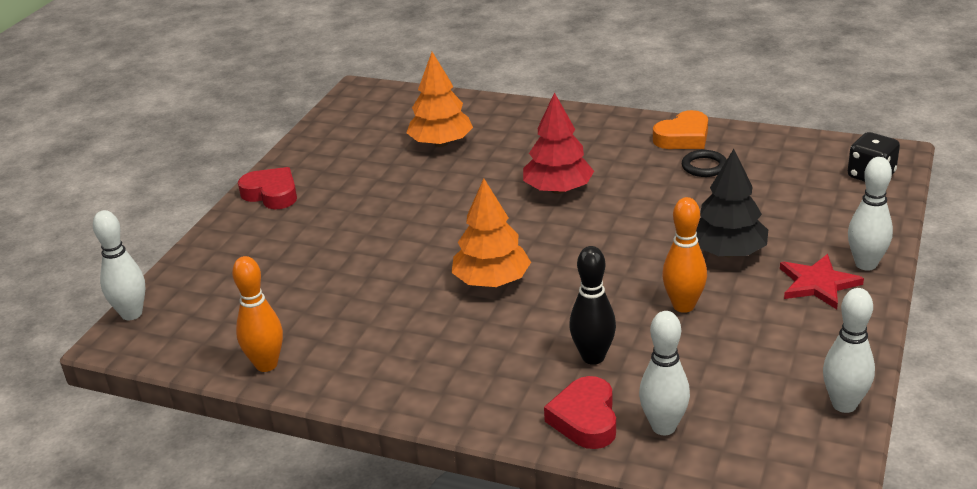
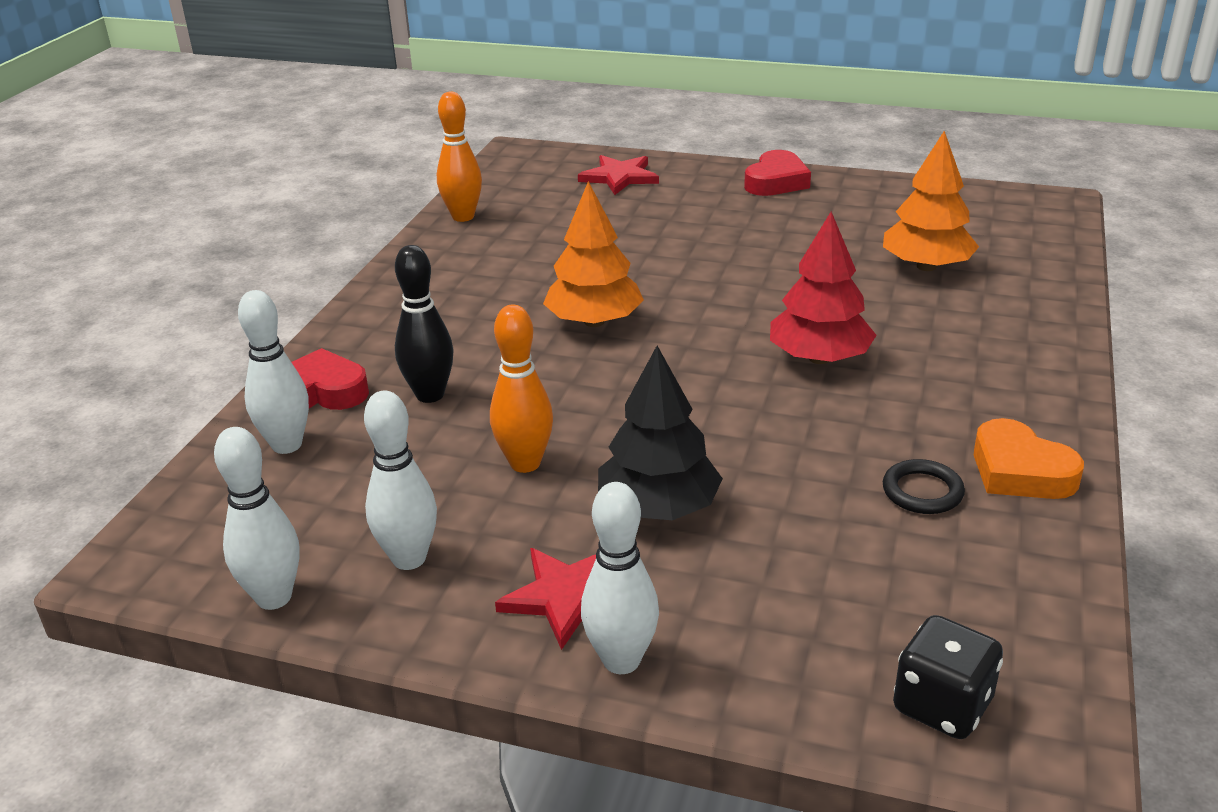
camera: 85 degrees right, 0 degrees up
white bowling pin [93,210,145,320] -> white bowling pin moved to [364,391,437,570]
none -> red star [578,155,659,195]

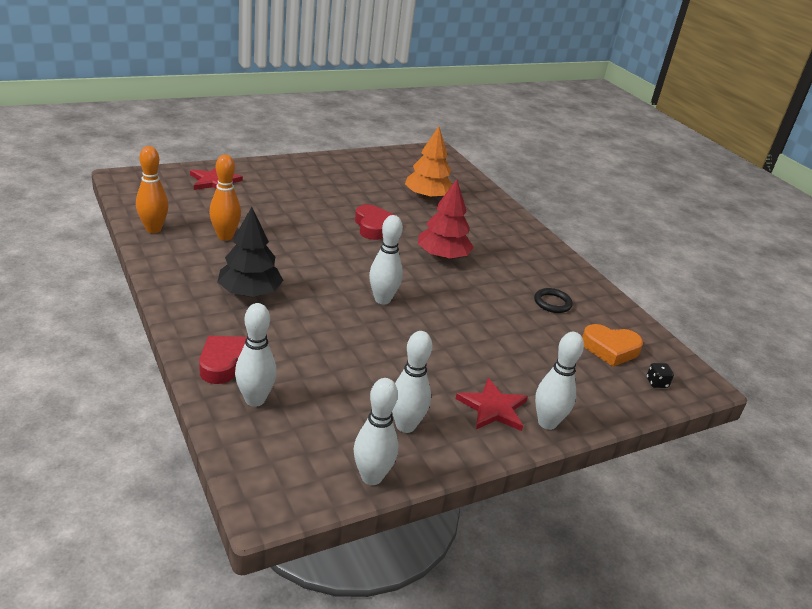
camera: 50 degrees left, 0 degrees up
black bowling pin [395,245,454,403] -> none
orange bowling pin [490,305,553,473] -> orange bowling pin moved to [209,155,241,241]
orange tree [543,181,644,327] -> none
black tree [598,346,723,520] -> black tree moved to [217,207,284,297]
red heart [744,150,811,196] -> red heart moved to [355,204,397,240]
black dice [893,615,1003,739] -> black dice [647,363,674,388], size x0.54
orange heart [974,418,1084,499] -> orange heart moved to [582,324,643,366]
none -> white bowling pin [369,215,403,304]

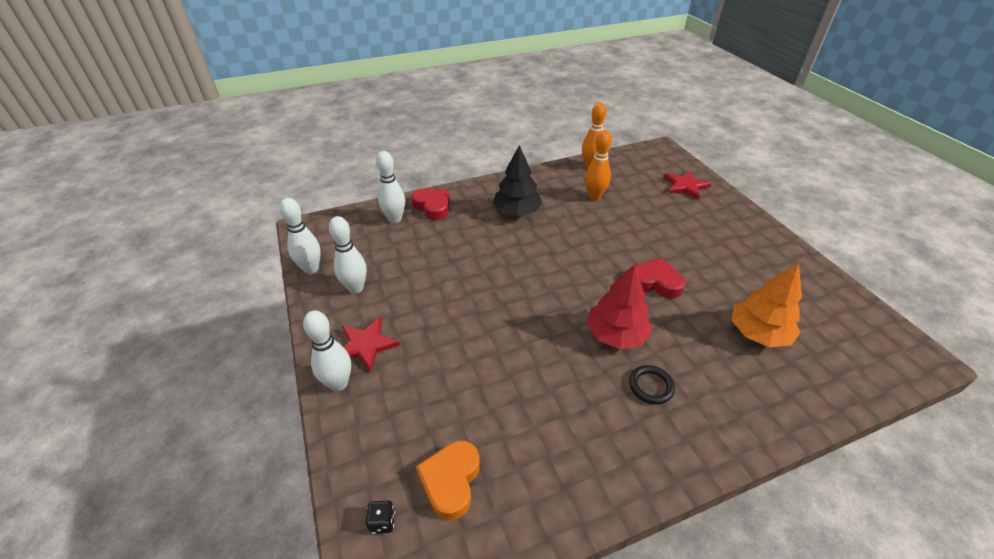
camera: 100 degrees right, 10 degrees up
red heart [355,204,397,240] -> red heart turned 150 degrees counterclockwise [636,258,686,299]
white bowling pin [369,215,403,304] -> none
black ring [534,288,573,313] -> black ring moved to [629,365,675,404]

